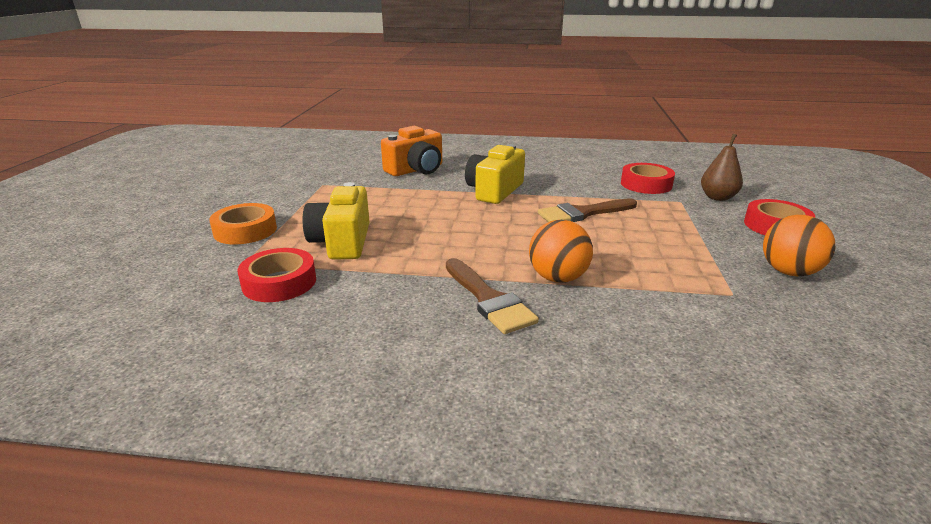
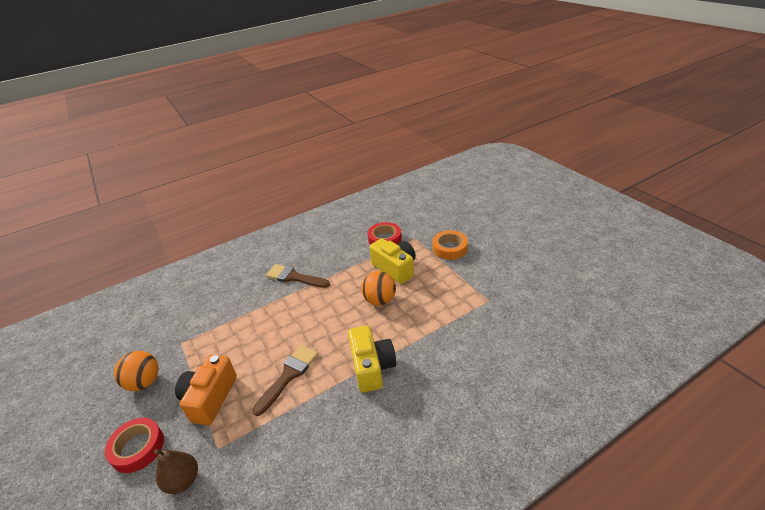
camera: 145 degrees right, 10 degrees up
orange camera [381,126,442,176] -> orange camera moved to [175,355,237,426]
orange ball [529,220,593,283] -> orange ball moved to [361,271,396,306]
red tape [621,163,675,194] -> none

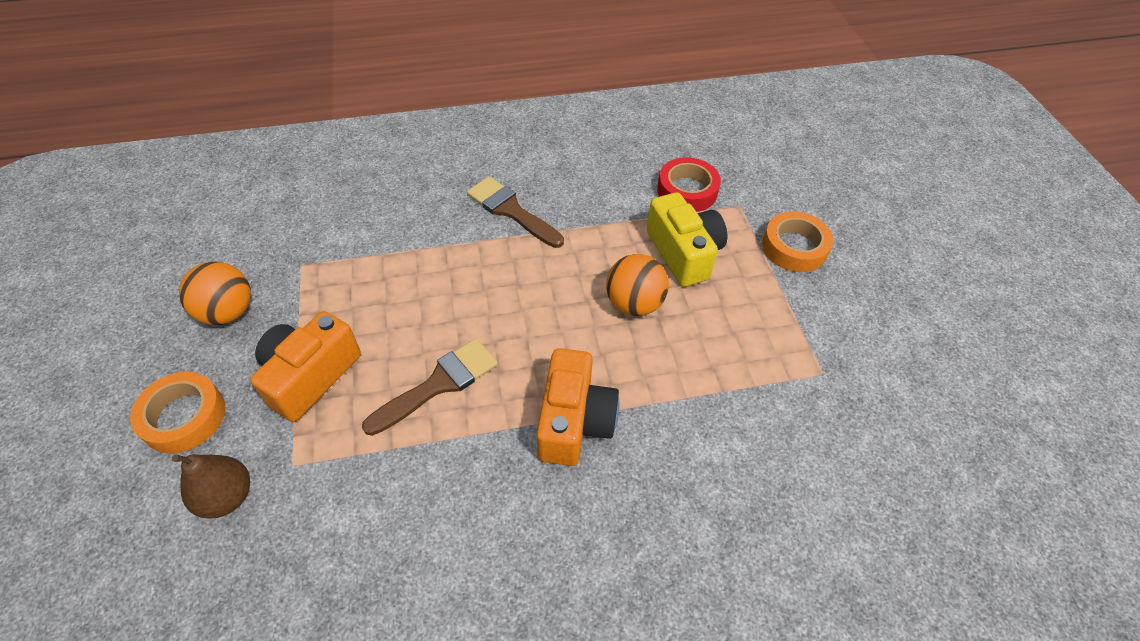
camera: 15 degrees right, 15 degrees up
red tape [105,418,164,473] -> orange tape [130,372,225,453]
yellow camera [348,325,396,393] -> orange camera [536,348,619,466]

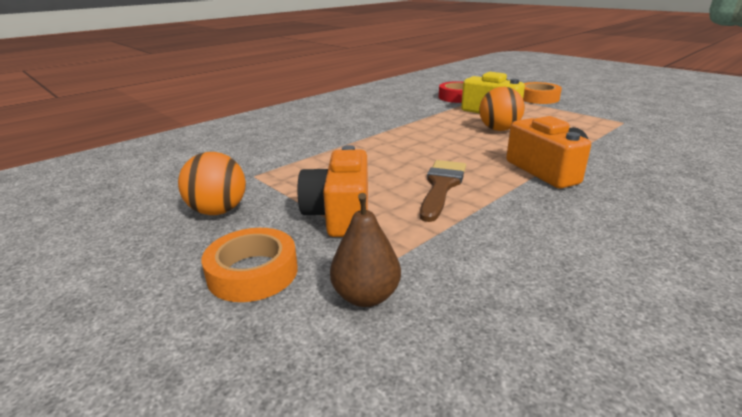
camera: 30 degrees left, 25 degrees down
brown brush [467,176,564,248] -> none

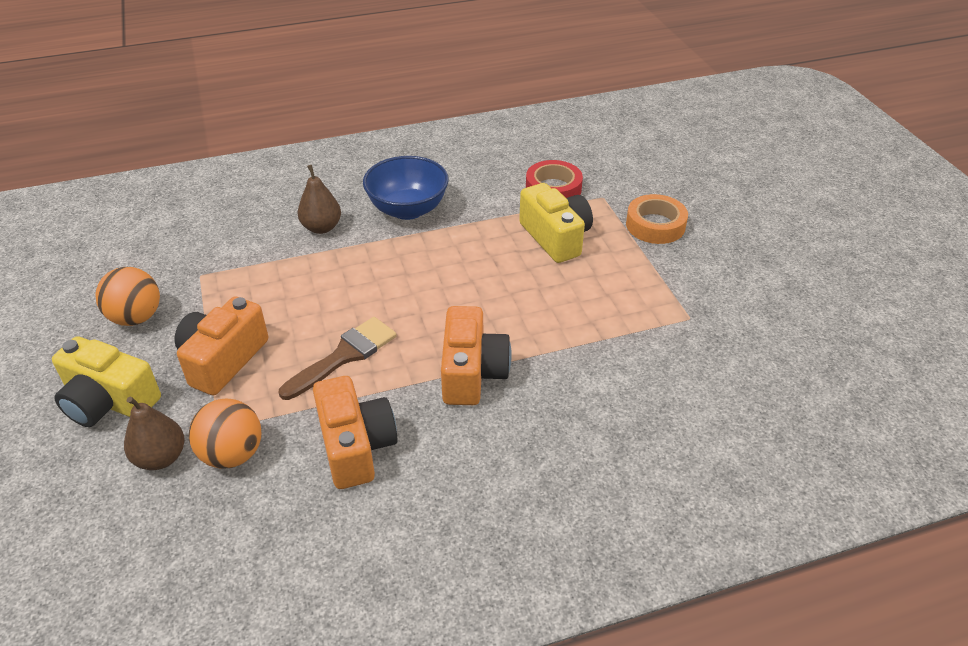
camera: 25 degrees right, 15 degrees up
orange tape [201,228,298,302] -> yellow camera [52,336,161,427]
orange ball [479,87,525,131] -> orange ball moved to [189,399,261,469]
none -> brown pear [298,165,341,234]
none -> orange camera [313,376,398,489]
none -> blue bowl [363,156,449,220]

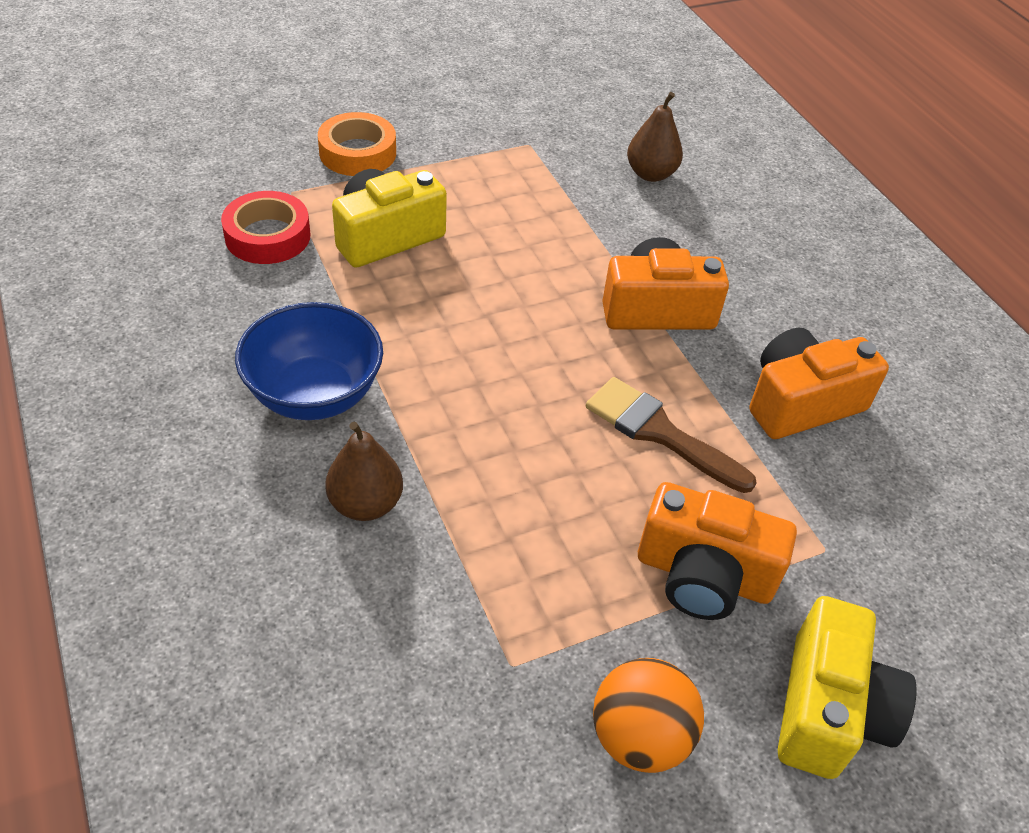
camera: 100 degrees left, 5 degrees up
brown pear [124,397,185,470] -> brown pear moved to [627,92,683,182]
orange ball [189,399,261,469] -> none

